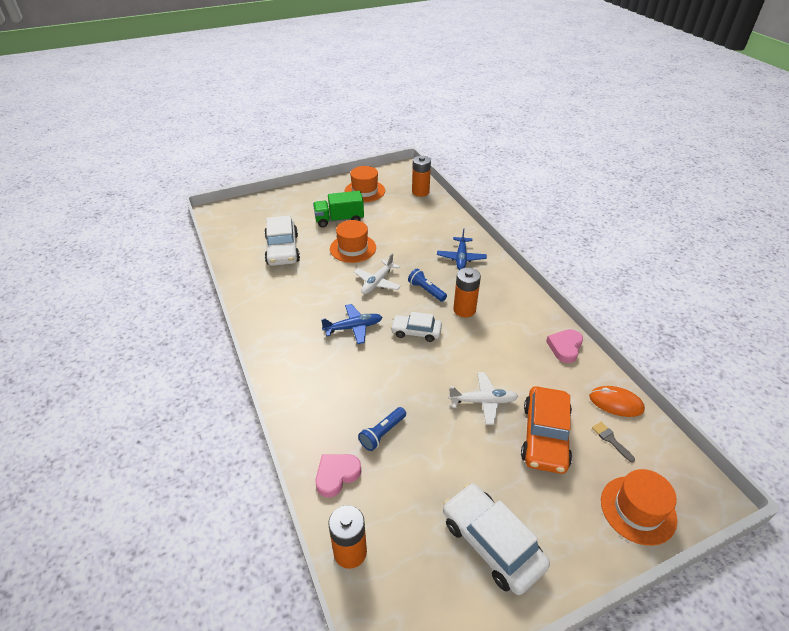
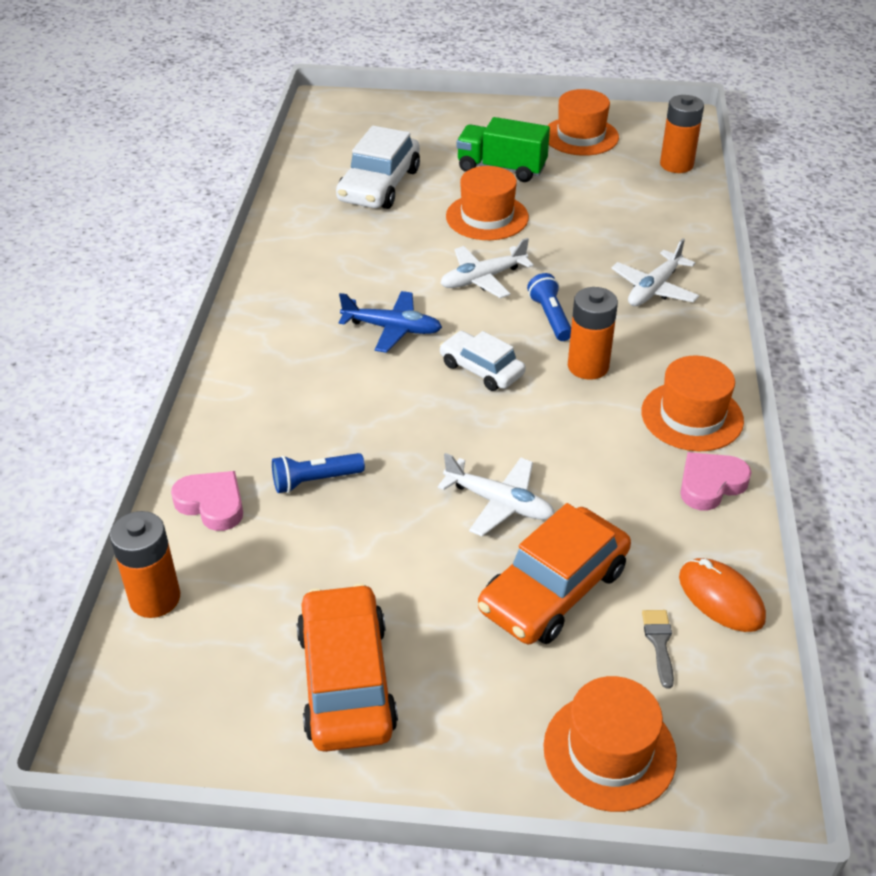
camera: 30 degrees right, 0 degrees up
pink heart [316,454,361,498] -> pink heart turned 45 degrees clockwise [171,471,243,531]
blue plane [437,228,487,270] -> white plane [611,238,699,306]
white car [443,483,550,595] -> orange car [297,583,398,752]
none -> orange hat [641,356,744,451]

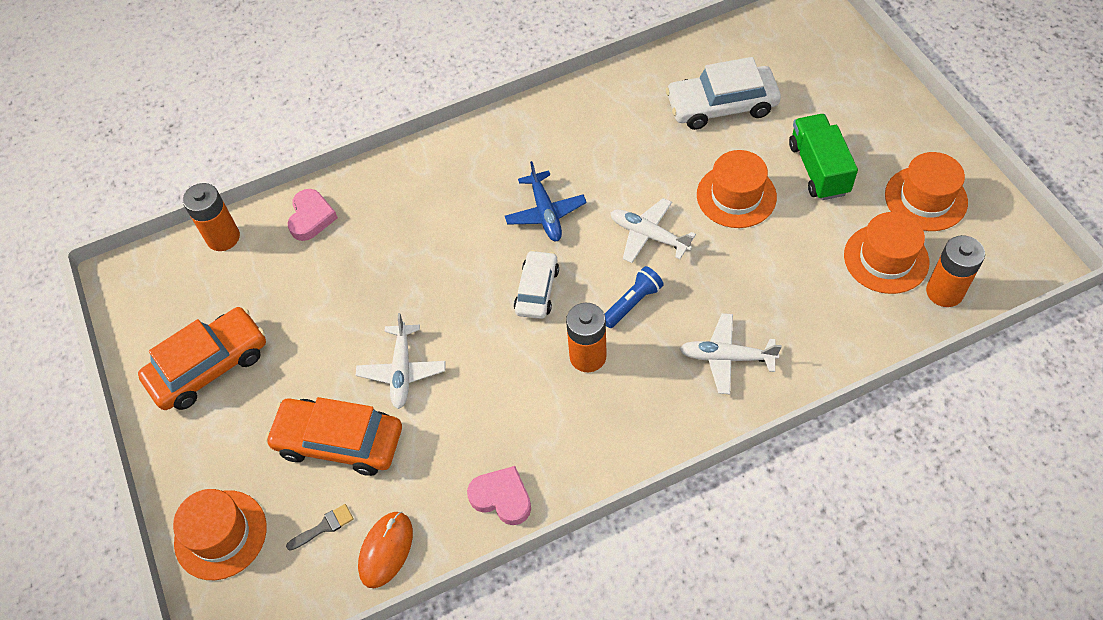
camera: 65 degrees right, 15 degrees up
blue flashlight [272,453,365,493] -> none
orange hat [641,356,744,451] -> orange hat moved to [844,212,929,294]

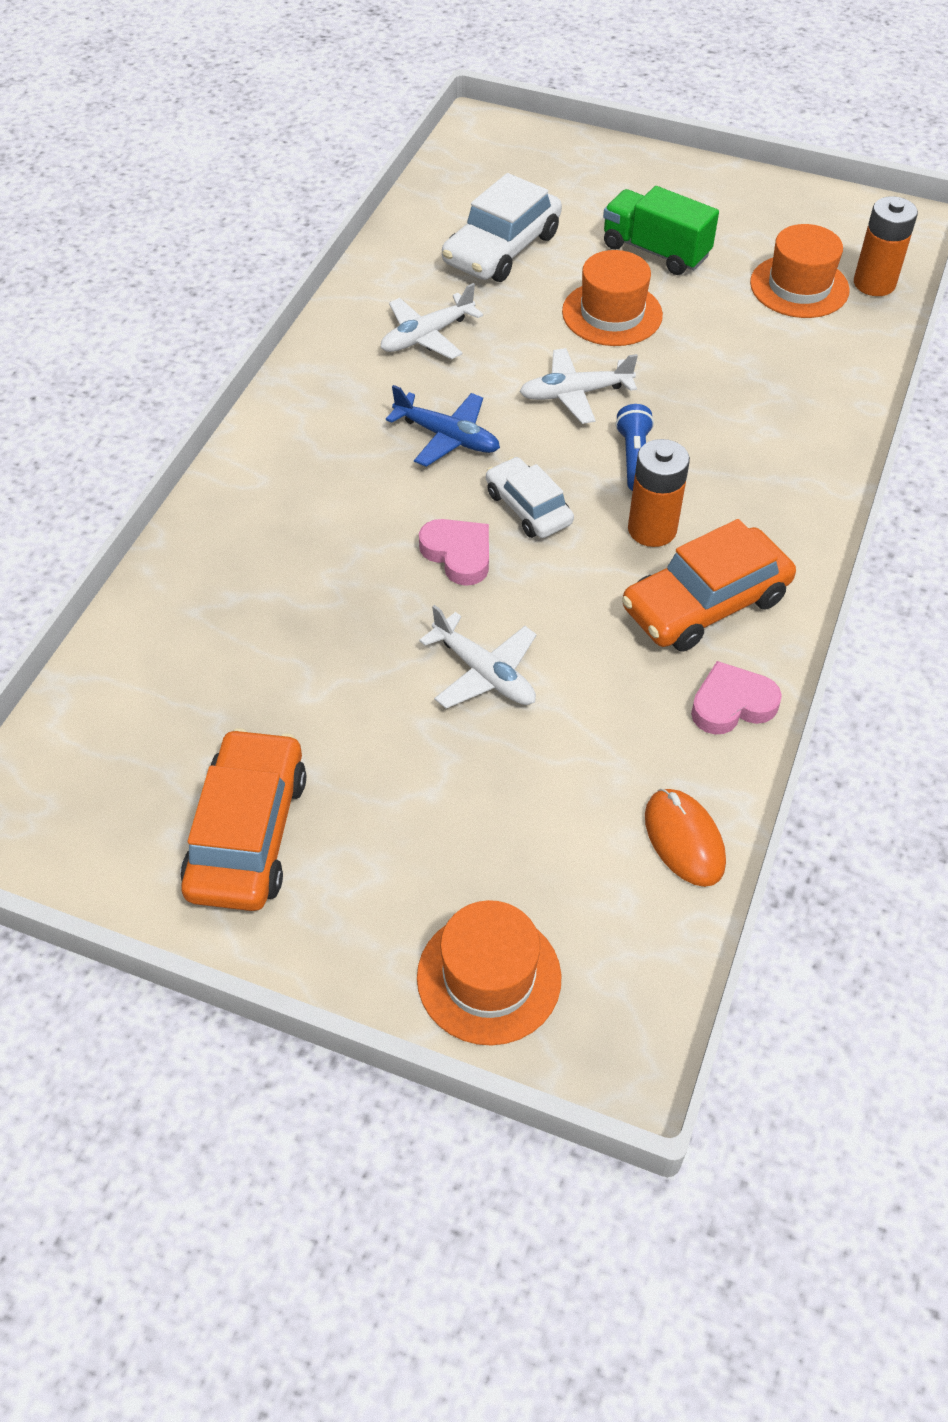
camera: 50 degrees left, 5 degrees down
orange battery [183,183,240,251] -> none
orange car [265,397,402,476] -> orange car moved to [622,519,796,651]
grey brush [286,504,354,551] -> none
pink heart [288,189,338,241] -> pink heart moved to [419,519,489,586]
white plane [679,313,782,394] -> white plane moved to [381,283,483,359]
orange hat [885,152,968,231] -> none

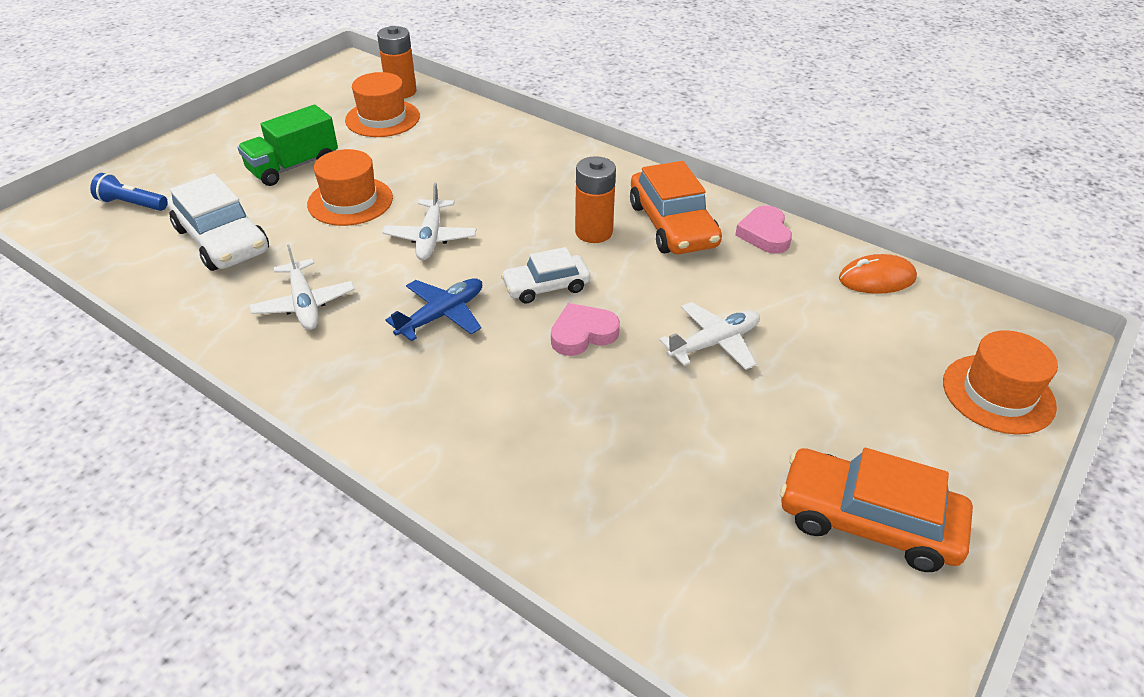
camera: 75 degrees left, 10 degrees down
blue flashlight [615,404,654,491] -> blue flashlight moved to [90,173,168,211]

